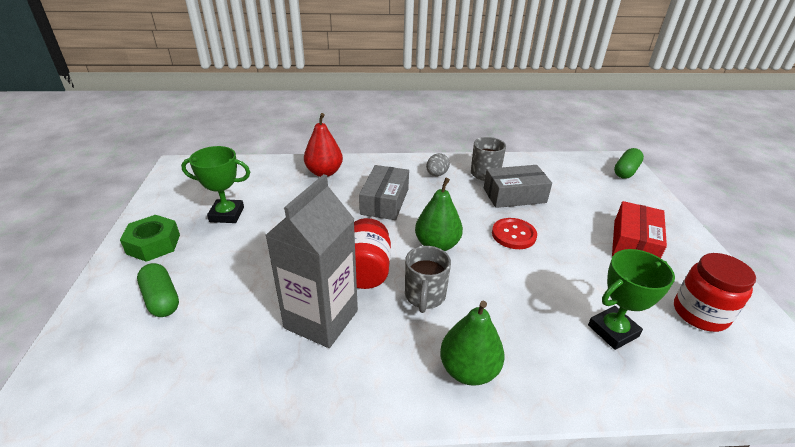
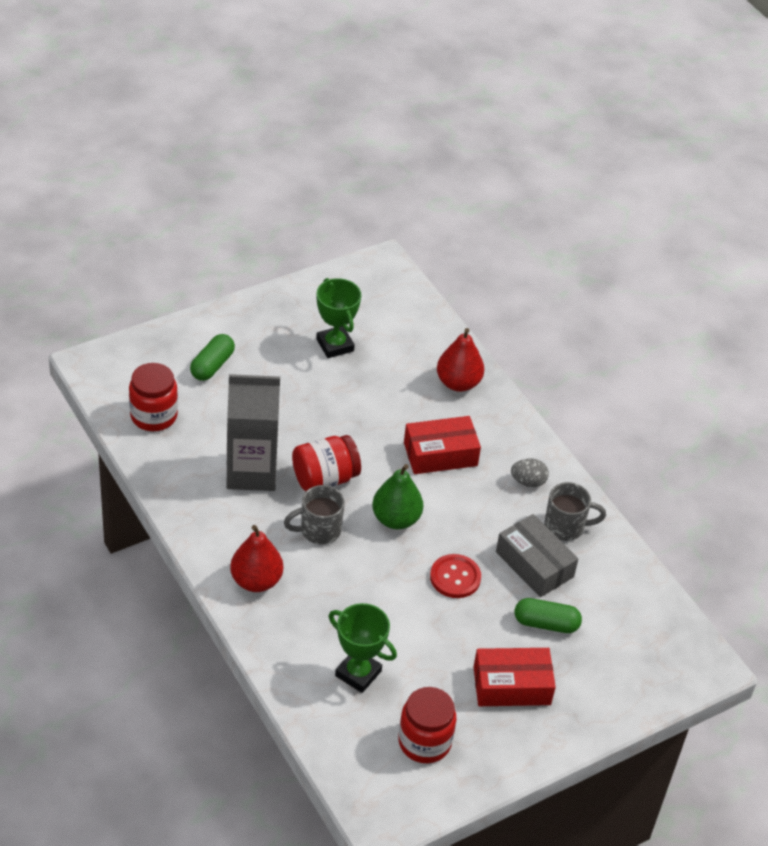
camera: 60 degrees right, 10 degrees up
green nut [120,215,180,262] -> none
grey box [359,165,409,220] -> red box [404,416,481,474]
green pear [440,301,505,386] -> red pear [230,525,283,592]
green capsule [614,148,644,179] -> green capsule moved to [515,598,582,633]
none -> red jar [129,363,178,431]

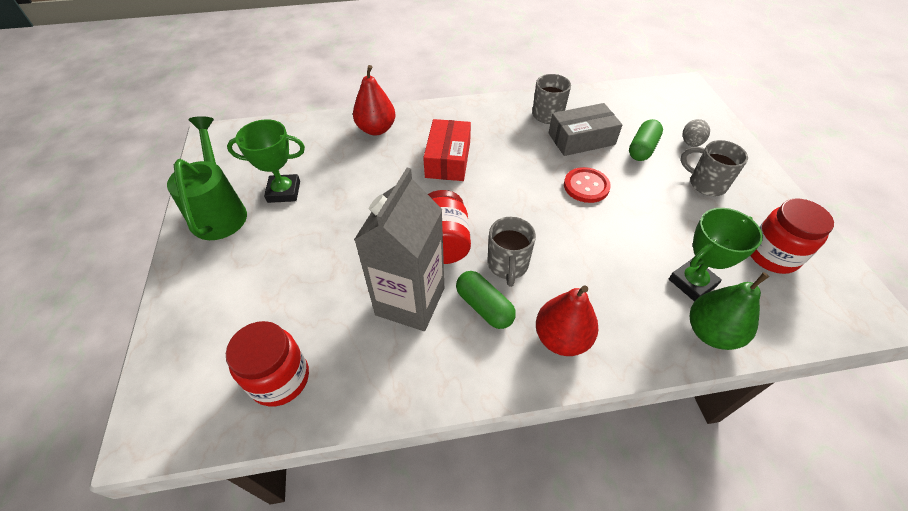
camera: 65 degrees left, 5 degrees up
green capsule [190,334,235,381] -> green capsule moved to [456,271,516,329]
green pear [372,464,423,529] -> green pear moved to [690,272,769,350]
red box [474,648,556,706] -> grey mug [681,140,748,196]
grey egg [511,459,549,487] -> grey egg moved to [682,119,710,147]
none -> green watering can [167,116,247,240]

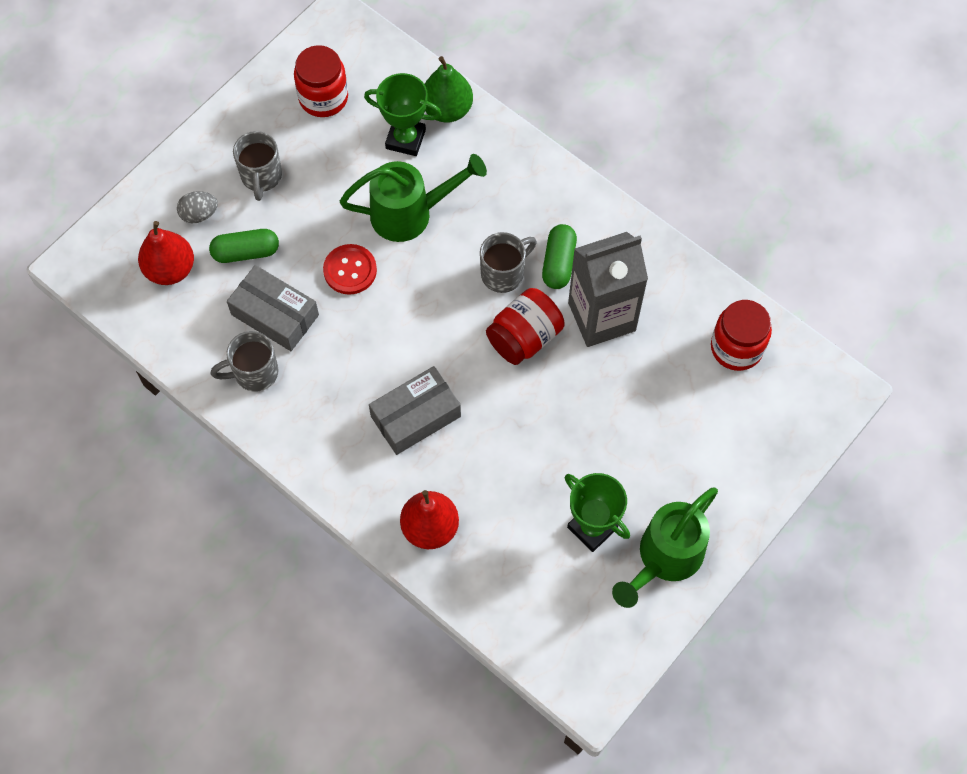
camera: 130 degrees left, 15 degrees up
red box [423,119,471,181] -> grey box [369,366,461,455]
red pear [536,285,598,356] -> red pear moved to [138,221,194,285]
none -> green watering can [340,154,487,242]

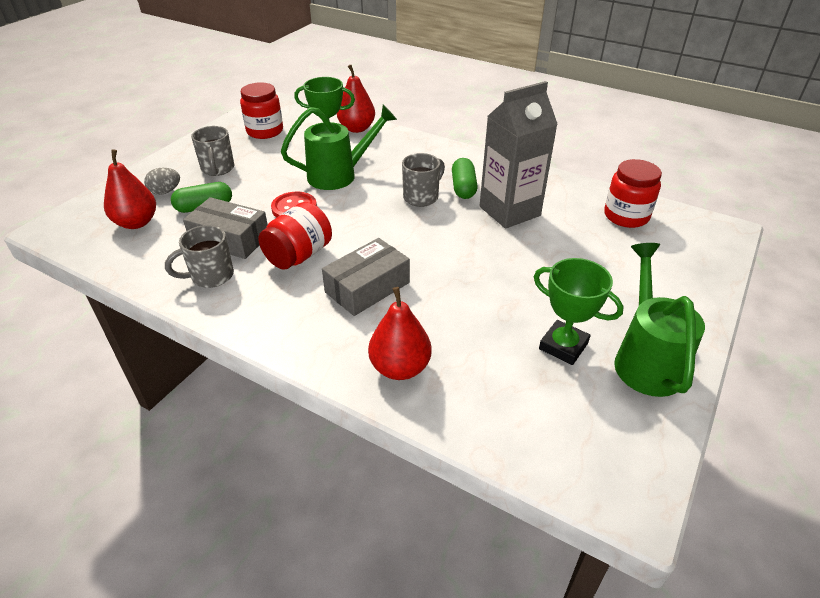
camera: 10 degrees left, 25 degrees down
green pear [424,56,473,123] -> red pear [337,65,375,133]
red jar [486,288,564,365] -> red jar moved to [258,202,332,270]
green watering can [612,488,718,608] -> green watering can turned 150 degrees clockwise [614,243,705,397]

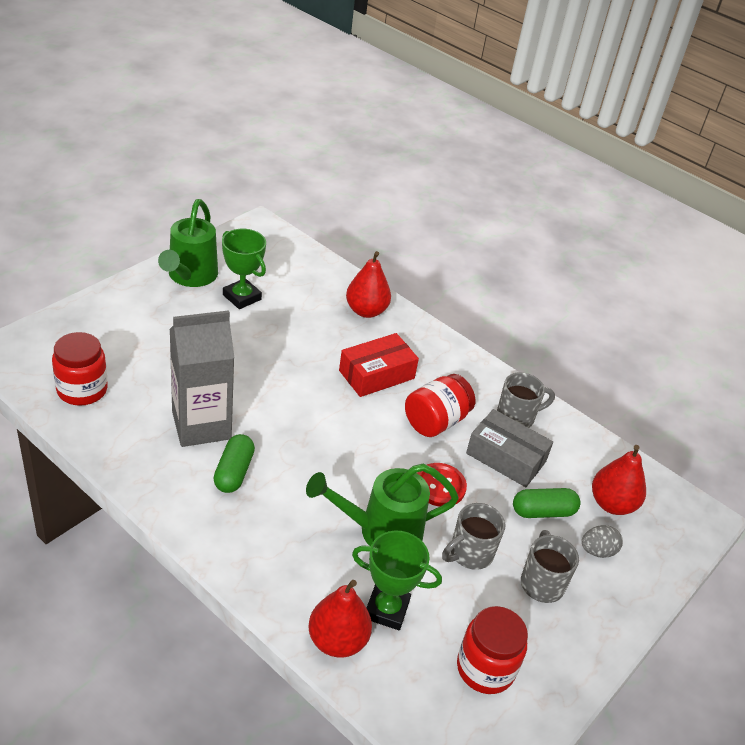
camera: 175 degrees left, 0 degrees up
grey box [322,238,410,316] -> red box [339,333,419,397]
grey mug [402,153,445,207] -> grey mug moved to [442,503,505,570]

